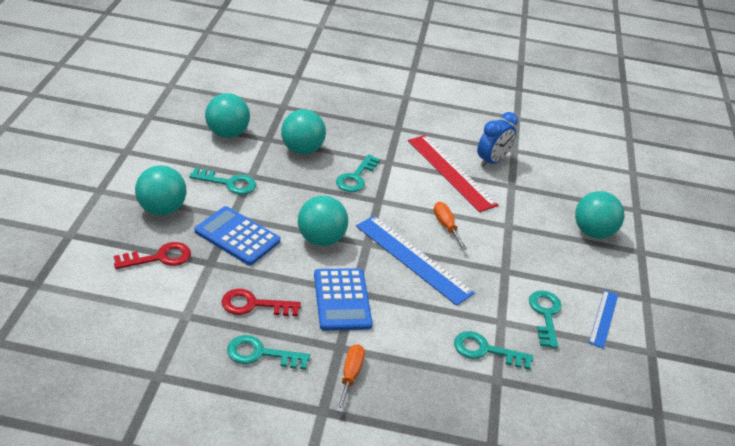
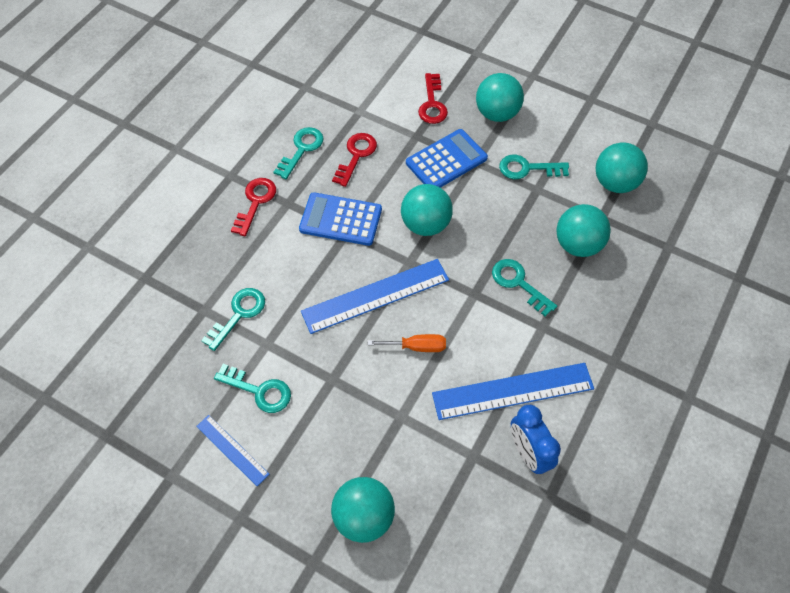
camera: 115 degrees right, 20 degrees up
turquoise key [189,168,256,195] -> turquoise key turned 60 degrees clockwise [499,155,569,179]
orange screwdriver [336,344,365,412] -> red key [231,178,276,236]
red ruler [408,135,498,212] -> blue ruler [432,363,594,420]

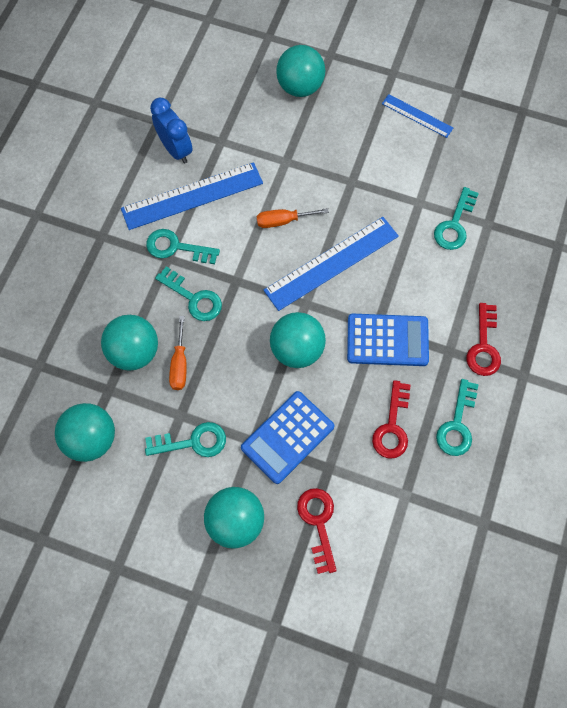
camera: 170 degrees right, 10 degrees up
turquoise key [214,364,291,413] -> turquoise key moved to [146,229,220,264]
none -> orange screwdriver [169,316,187,390]

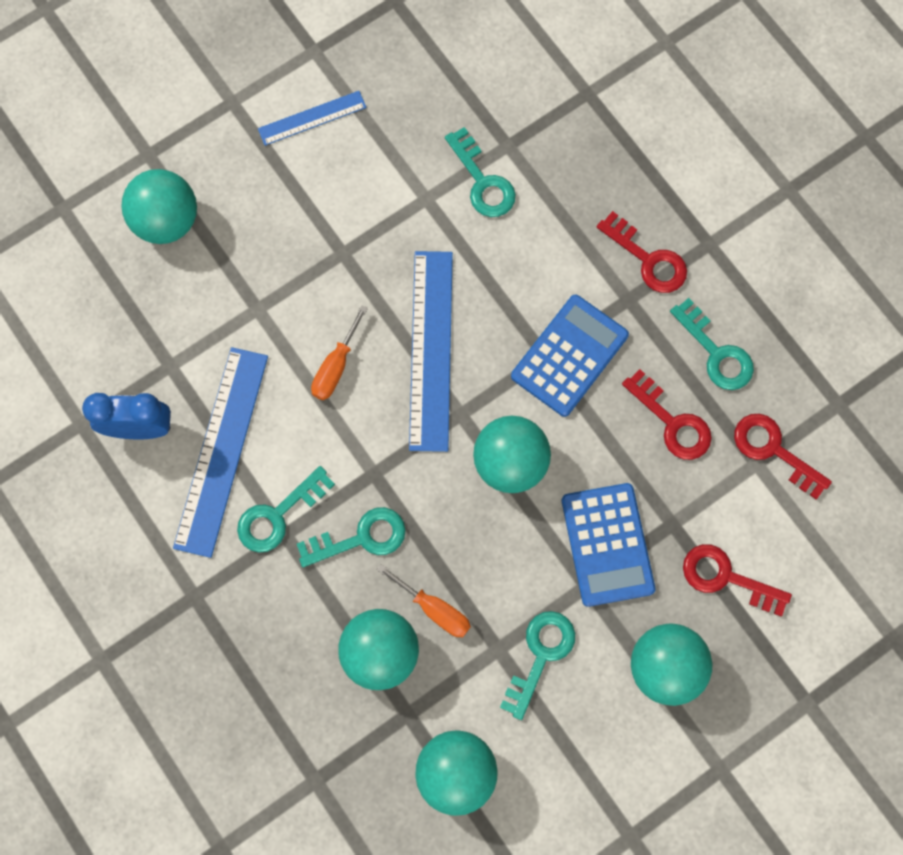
camera: 55 degrees left, 5 degrees up
none -> red key [734,414,832,499]

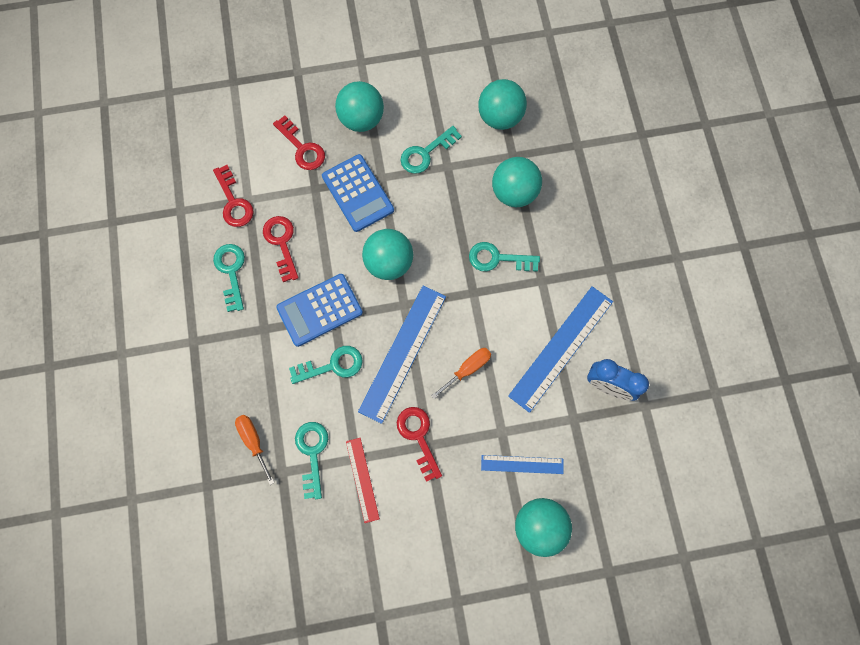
camera: 155 degrees left, 0 degrees up
turquoise key [237,466,335,553] -> turquoise key moved to [289,346,363,384]
blue ruler [258,91,366,146] -> blue ruler moved to [481,455,564,474]
orange screwdriver [376,564,471,637] -> orange screwdriver moved to [235,415,275,485]
blue calculator [562,483,655,607] -> blue calculator turned 135 degrees clockwise [322,154,394,232]
red key [597,211,687,293] -> red key moved to [397,407,442,482]
none -> red ruler [346,438,380,523]

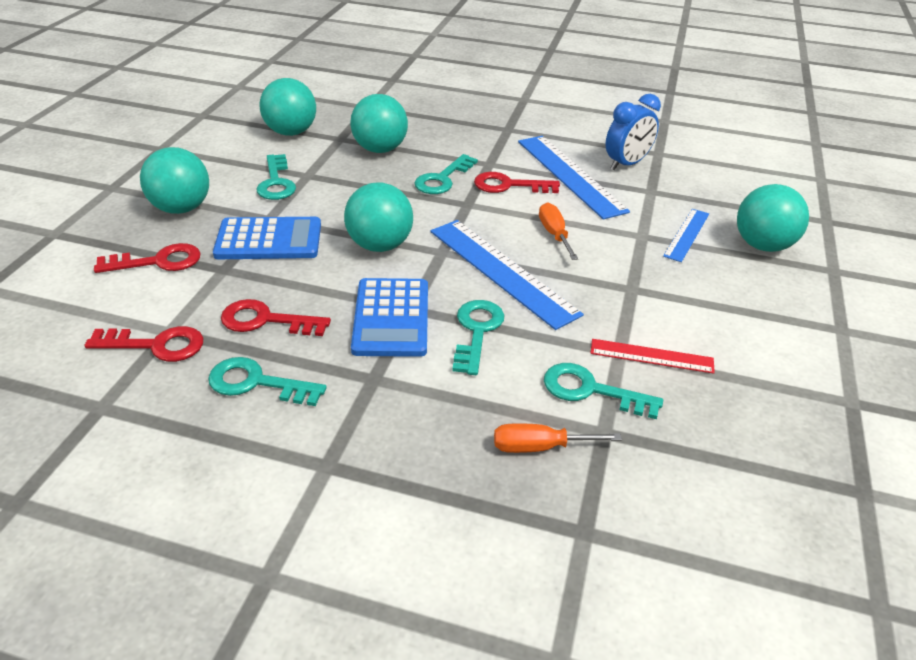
camera: 65 degrees left, 35 degrees down
red key [397,407,442,482] -> red key moved to [474,172,560,193]

